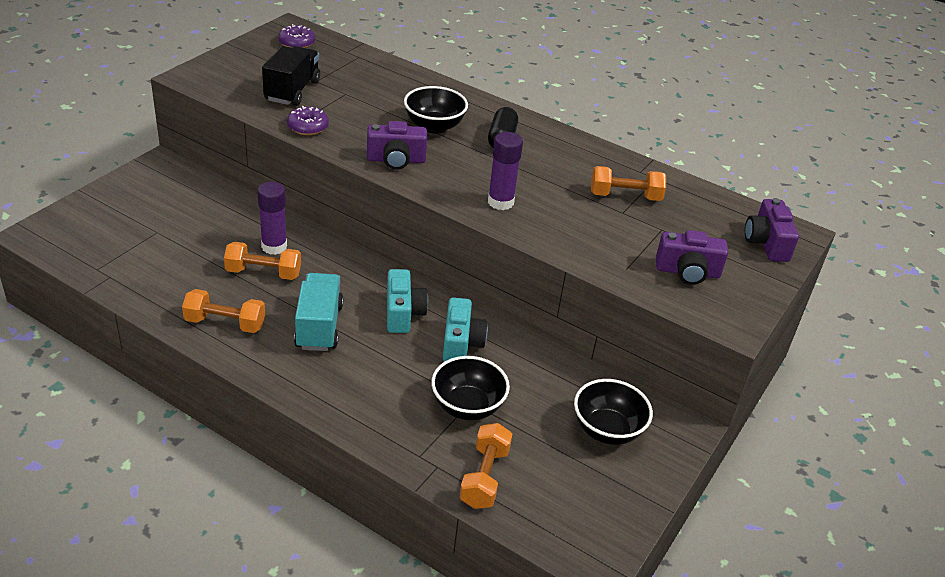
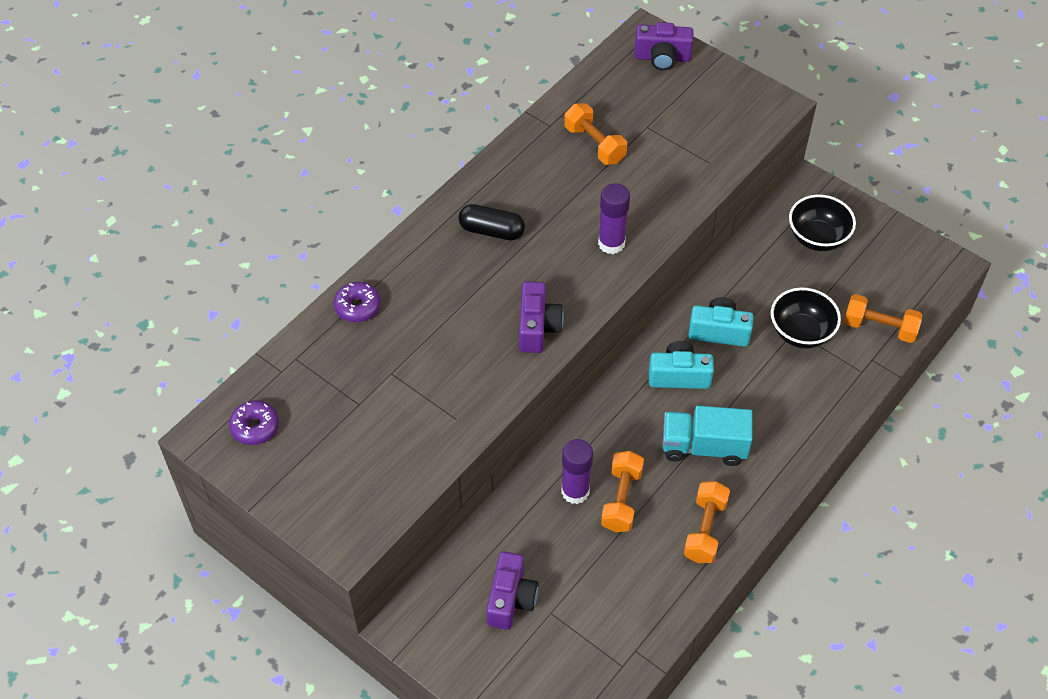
camera: 80 degrees left, 15 degrees up
black truck [262,46,320,106] -> none
purple donut [287,106,329,135] -> purple donut moved to [334,282,381,322]
black bowl [404,86,468,134] -> none
orange dumbbell [591,166,666,201] -> orange dumbbell turned 45 degrees counterclockwise [564,103,627,165]
purple camera [656,230,728,285] -> purple camera moved to [486,551,538,630]

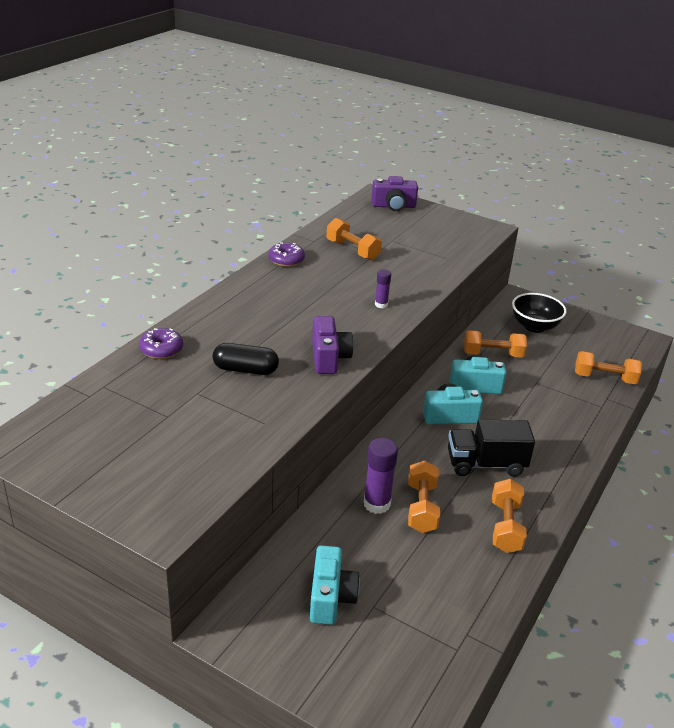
camera: 10 degrees left, 20 degrees down
purple donut [229,400,279,445] -> purple donut moved to [269,242,305,267]
black capsule [458,204,525,240] -> black capsule moved to [213,343,279,375]
purple camera [486,551,538,630] -> turquoise camera [310,545,360,625]
purple glue stick [598,183,630,254] -> purple glue stick [375,269,391,308], size x0.57
turquoise truck [663,406,753,466] -> black truck [448,420,535,477]
black bowl [771,287,841,348] -> none
none -> orange dumbbell [464,330,527,358]

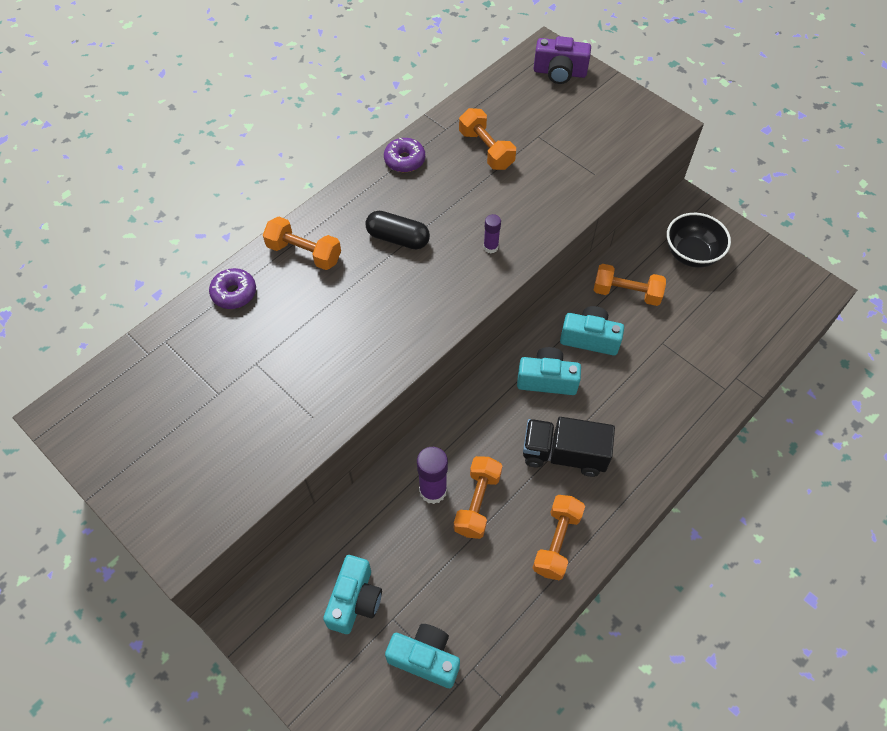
camera: 15 degrees right, 25 degrees up
black capsule [213,343,279,375] -> black capsule moved to [365,211,430,249]
purple camera [312,316,354,374] -> none
orange dumbbell [575,351,642,384] -> orange dumbbell moved to [263,217,341,270]
none -> turquoise camera [385,624,460,688]

